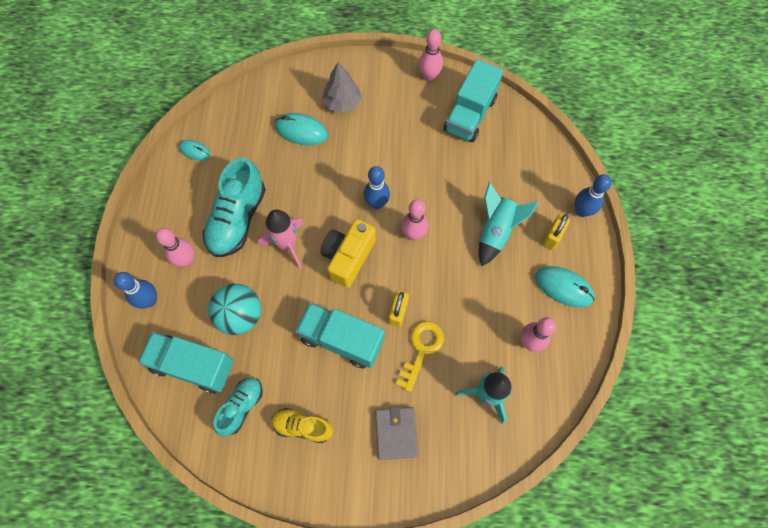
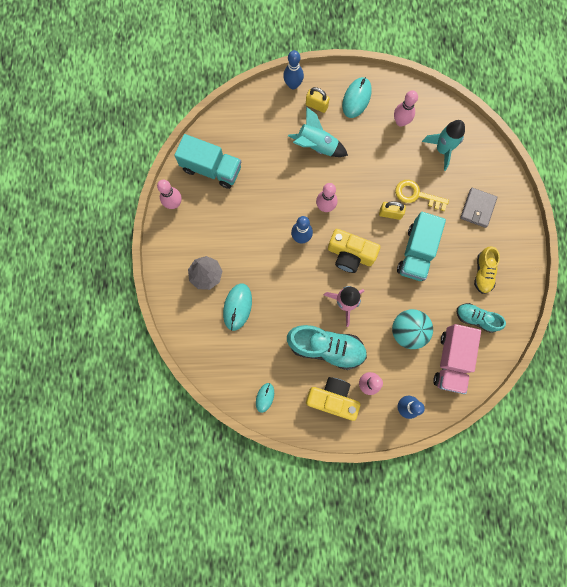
camera: 95 degrees left, 10 degrees up
turquoise truck [138,332,234,393] -> pink truck [433,324,481,394]
grey wallet [375,406,418,460] -> grey wallet turned 60 degrees counterclockwise [460,188,497,228]
none -> yellow camera [306,377,360,421]

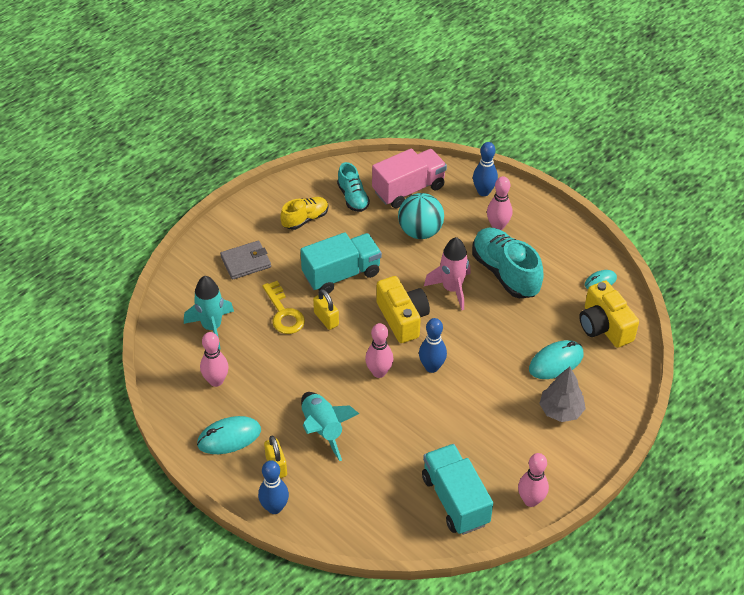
camera: 135 degrees left, 30 degrees down
yellow camera [306,377,360,421] -> yellow camera moved to [579,280,639,348]

